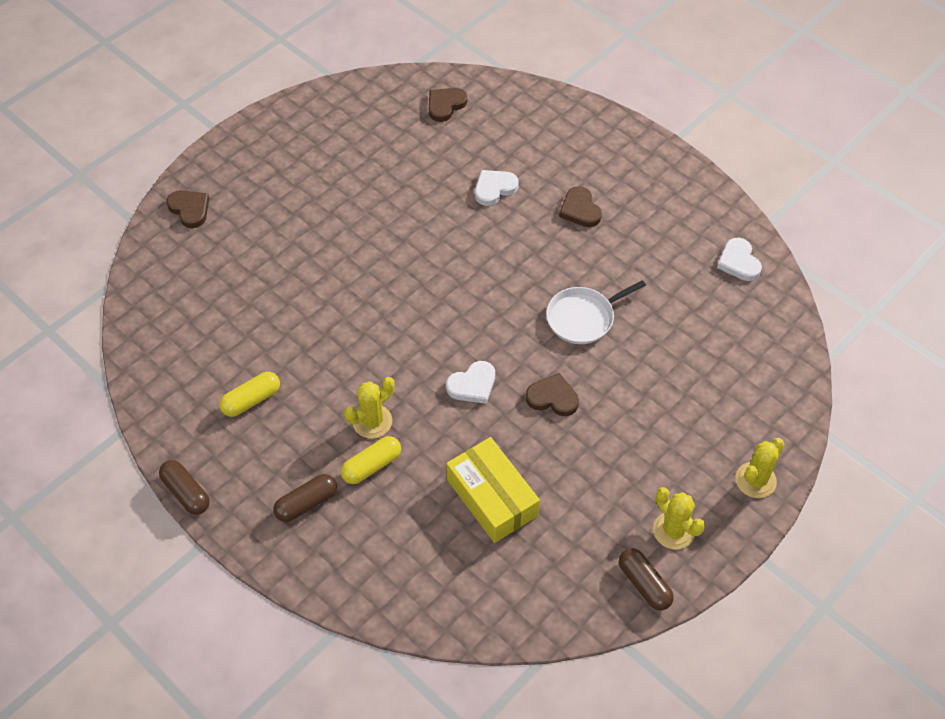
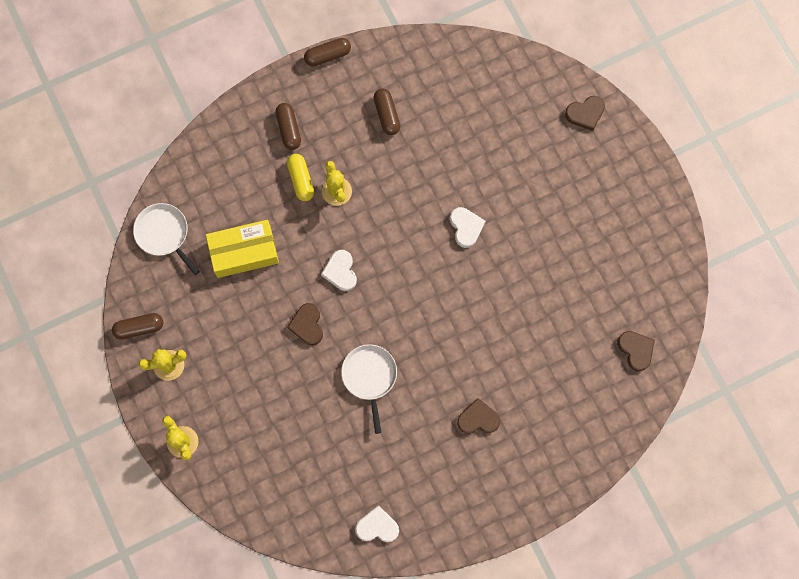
camera: 110 degrees right, 20 degrees up
yellow capsule [219,372,280,417] -> brown capsule [373,89,400,135]
white heart [475,170,519,206] -> white heart moved to [450,207,485,248]
brown heart [526,373,579,416] -> brown heart turned 135 degrees clockwise [287,303,323,345]
none -> white pan [133,203,200,275]

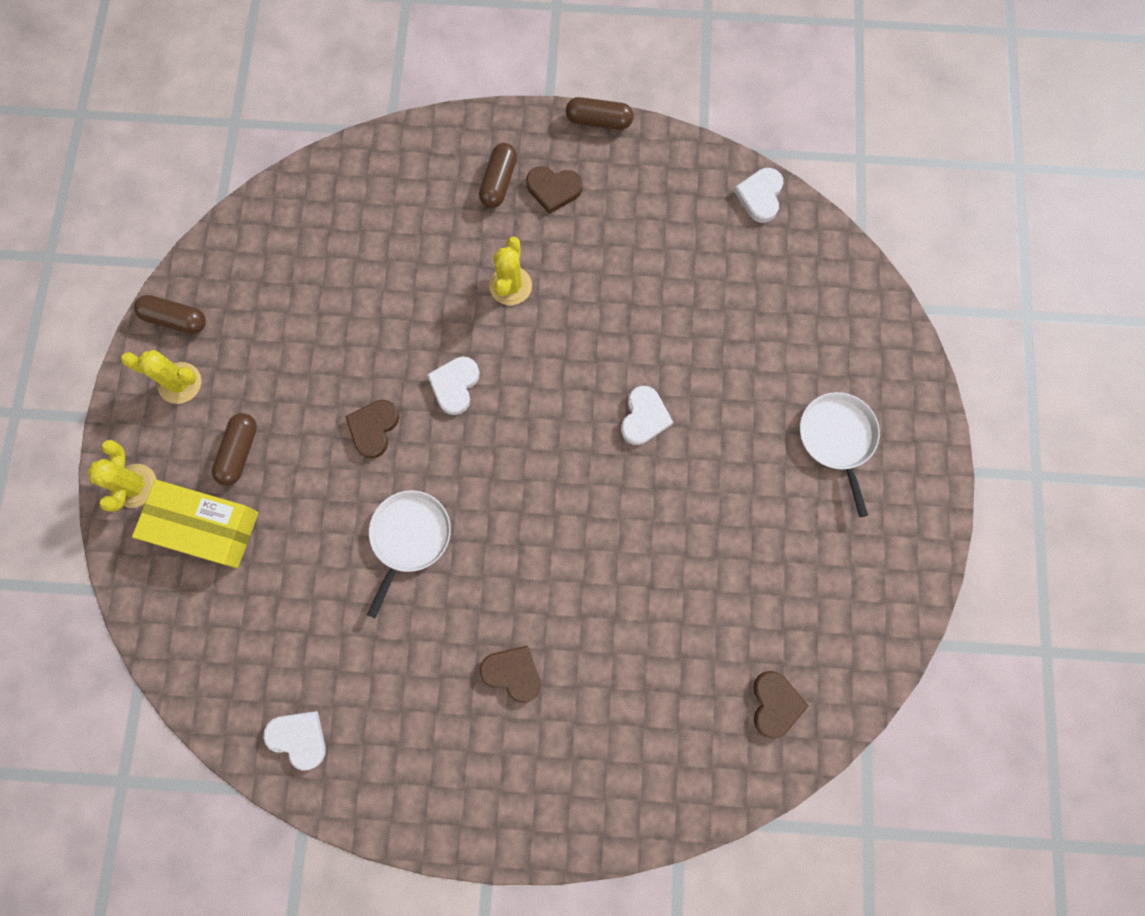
camera: 30 degrees right, 0 degrees up
white pan [133,203,200,275] -> white pan moved to [800,392,880,517]
yellow box [206,220,279,278] -> yellow box moved to [132,480,259,568]
yellow capsule [287,154,314,201] -> none
brown capsule [373,89,400,135] -> brown capsule moved to [212,413,257,486]
brown heart [565,96,605,131] -> brown heart moved to [526,166,582,214]
none -> white heart [734,168,783,223]

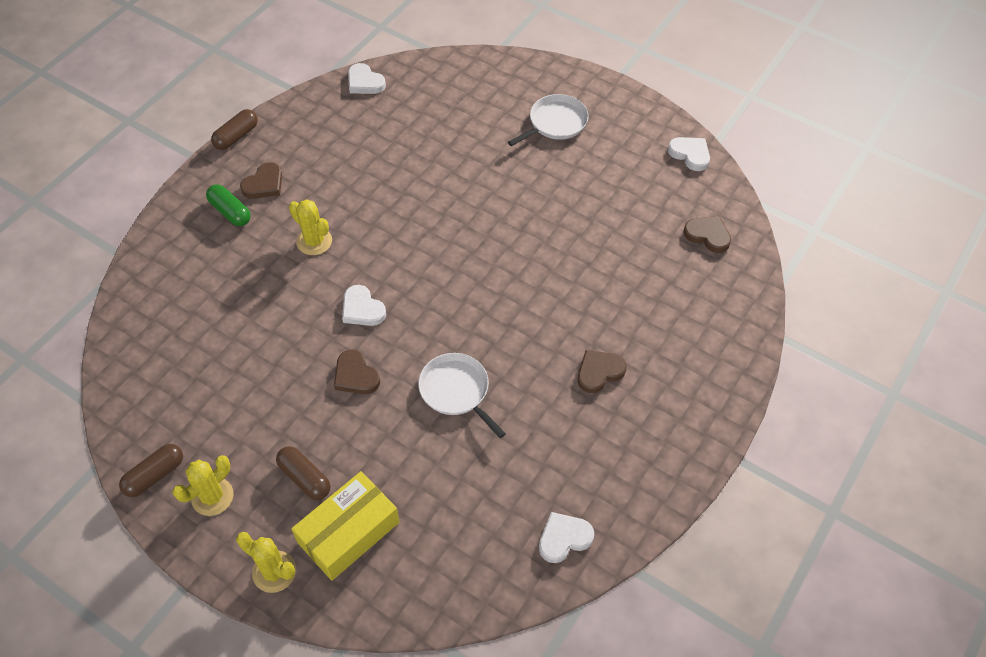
camera: 60 degrees left, 20 degrees down
brown capsule [479,143,517,208] -> green capsule [206,184,251,226]
white heart [621,386,673,445] -> white heart moved to [668,137,710,171]
white pan [800,392,880,517] -> white pan turned 120 degrees clockwise [508,94,589,146]

